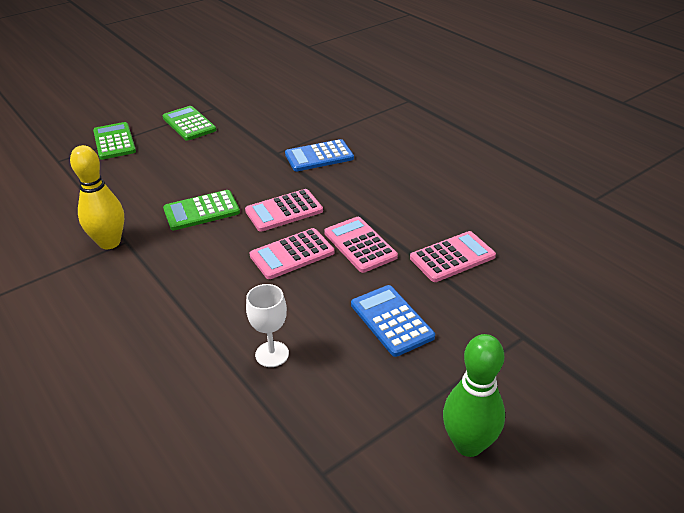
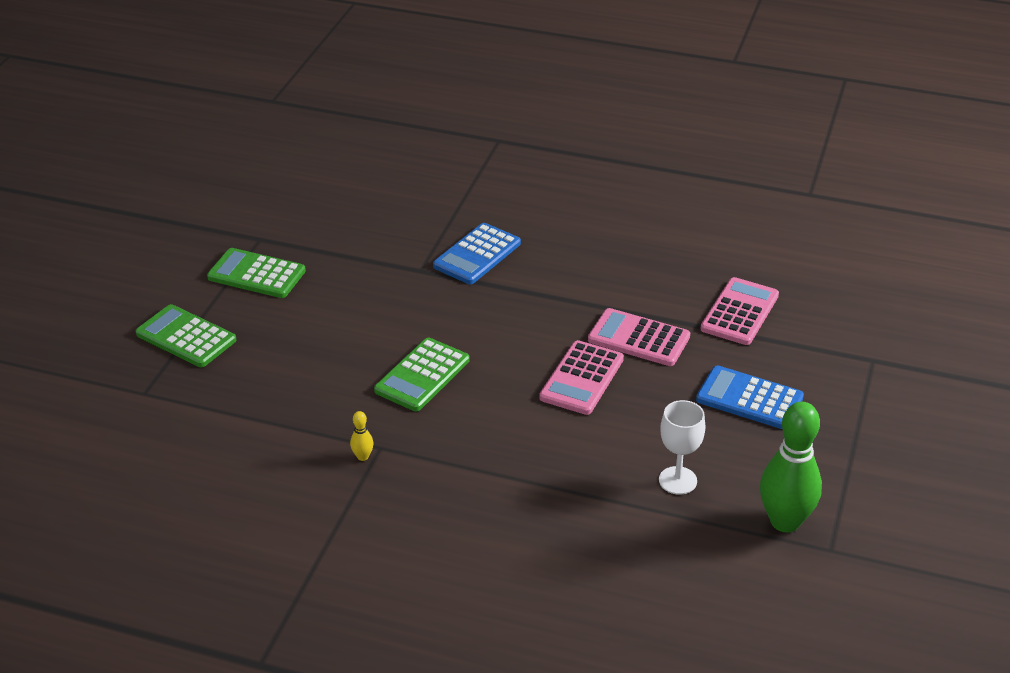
camera: 35 degrees left, 0 degrees up
yellow bowling pin [70,145,124,249] -> yellow bowling pin [350,411,373,461], size x0.40
pink calculator [245,189,323,232] -> none
green bowling pin [443,334,505,457] -> green bowling pin moved to [760,402,822,533]

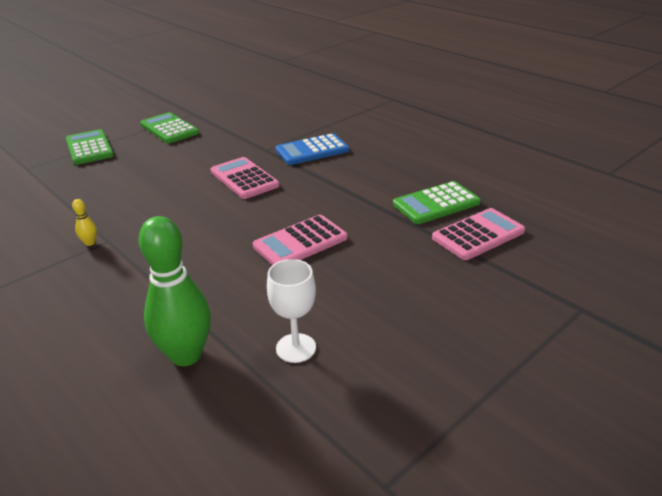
camera: 30 degrees right, 5 degrees down
green calculator [374,338,470,411] -> green calculator moved to [393,181,480,224]
pink calculator [588,308,690,366] -> pink calculator moved to [210,157,279,199]
blue calculator [696,365,804,429] -> none
green bowling pin [760,402,822,533] -> green bowling pin moved to [139,216,211,366]

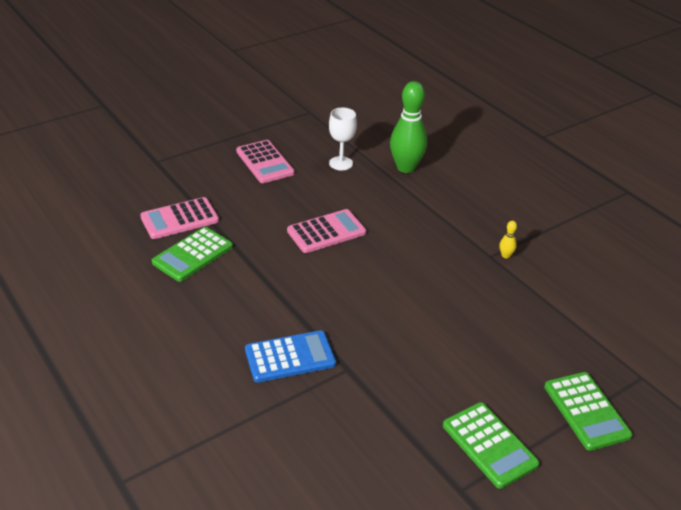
camera: 175 degrees left, 5 degrees up
pink calculator [210,157,279,199] -> pink calculator moved to [236,140,294,183]
green calculator [393,181,480,224] -> green calculator turned 150 degrees clockwise [152,227,233,282]

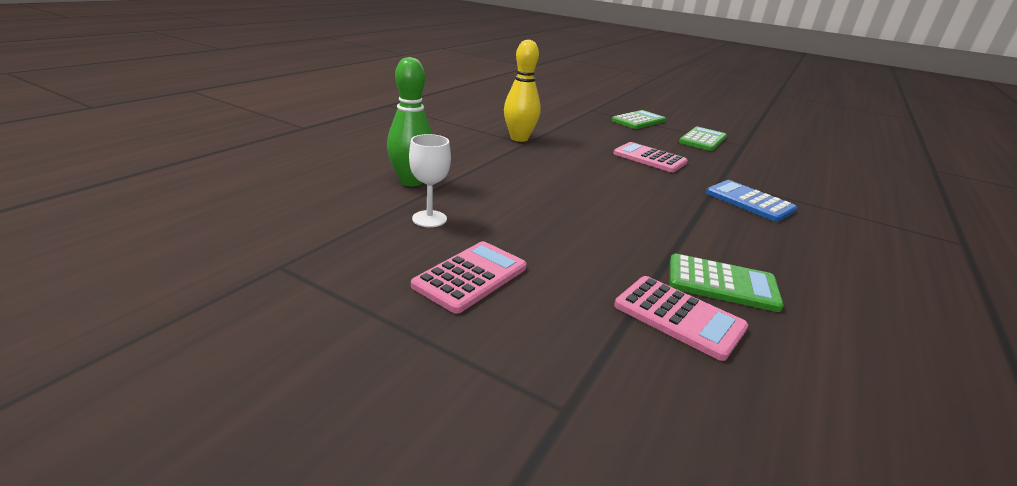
camera: 115 degrees left, 10 degrees down
pink calculator [287,209,366,253] -> pink calculator moved to [613,142,688,172]
yellow bowling pin [499,221,517,259] -> yellow bowling pin [504,40,541,142], size x2.49

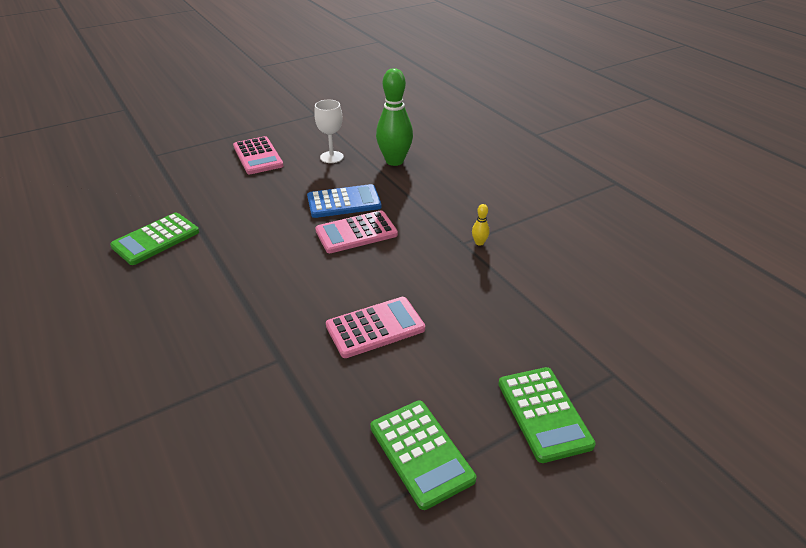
camera: 120 degrees right, 10 degrees up
yellow bowling pin [504,40,541,142] -> yellow bowling pin [472,204,490,246], size x0.40
pink calculator [614,276,748,361] -> pink calculator moved to [315,210,398,253]
blue calculator [706,180,797,222] -> blue calculator moved to [307,184,381,218]

